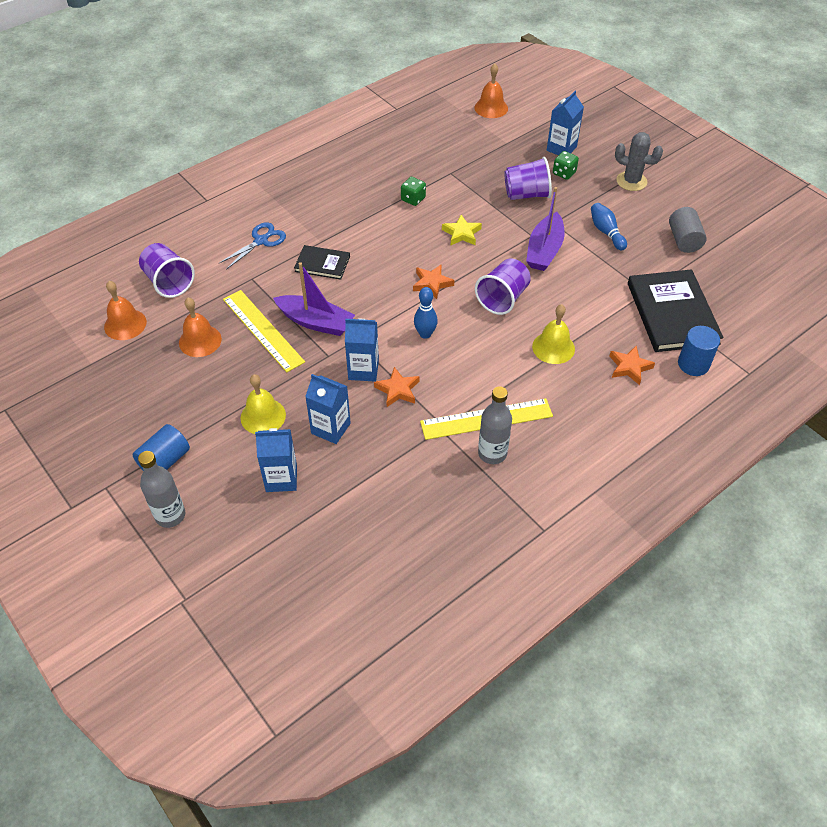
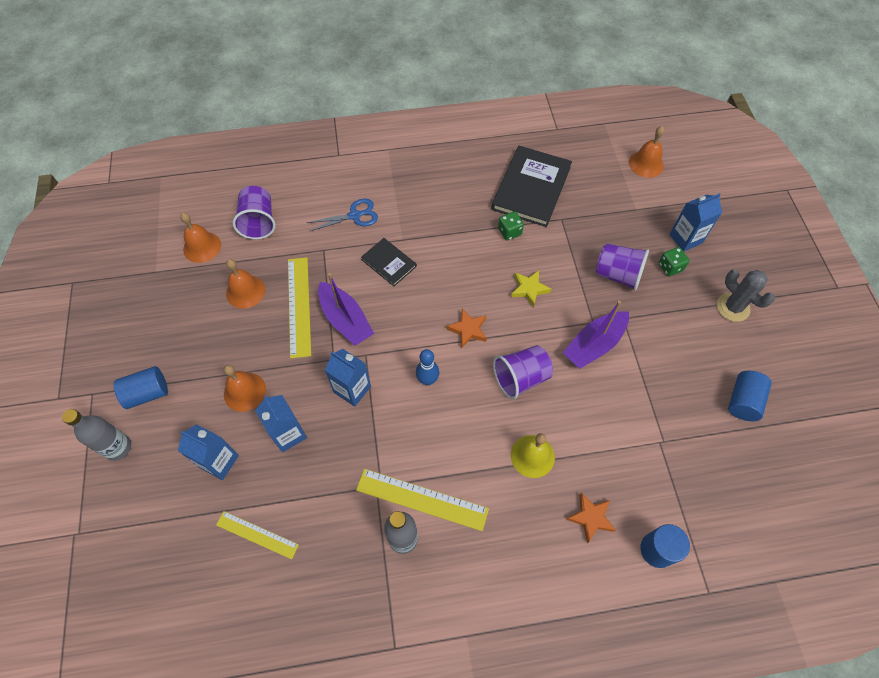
camera: 30 degrees right, 10 degrees up
yellow bell [241,374,286,434] -> orange bell [224,365,266,412]
orange star [374,367,419,407] -> none
blue bowling pin [591,203,627,250] -> none
black book [628,269,724,352] -> black book moved to [491,146,572,227]
grey cylinder [669,207,707,253] -> blue cylinder [728,371,772,421]
none -> yellow ruler [216,511,299,559]

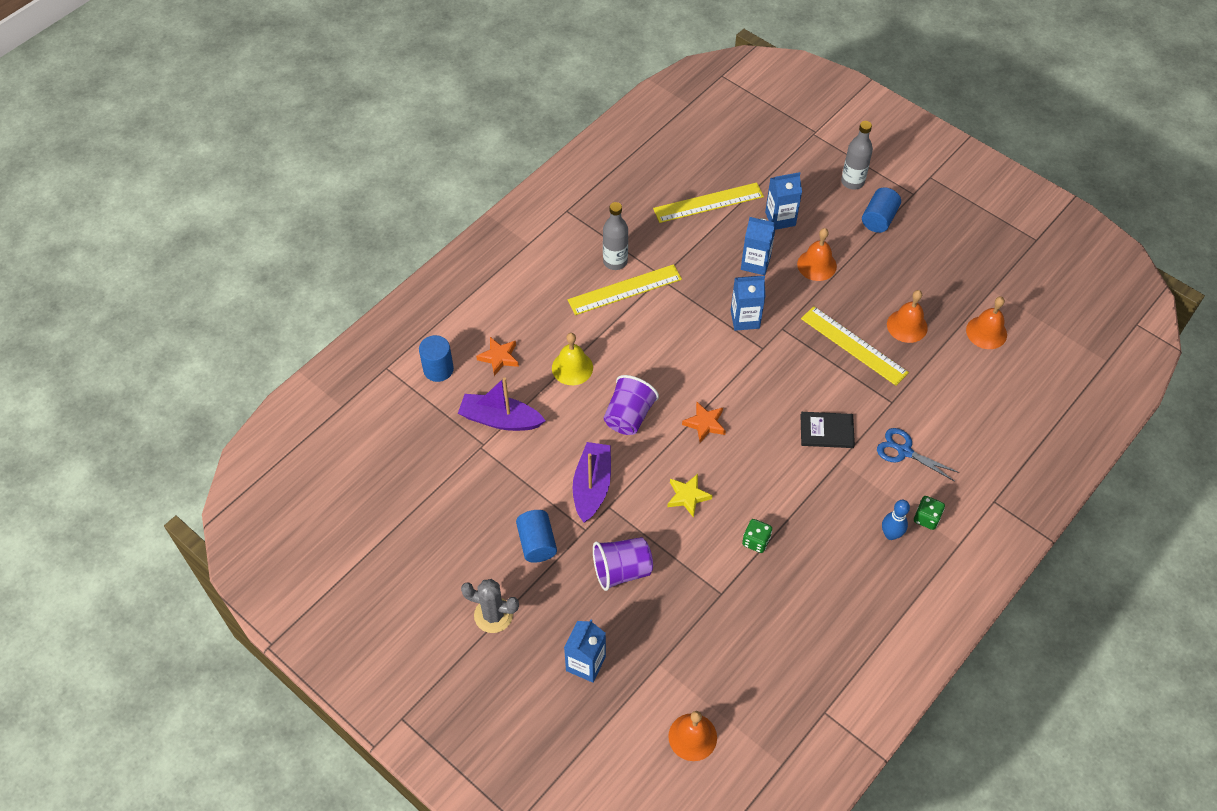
camera: 140 degrees right, 5 degrees down
yellow ruler [216,511,299,559] -> yellow ruler [653,182,764,223], size x1.57
purple cup [233,186,276,239] -> none
blue scissors [306,199,378,231] -> blue scissors turned 90 degrees clockwise [877,428,960,481]
purple boat [318,273,374,346] -> purple boat moved to [458,377,546,431]
blue bowling pin [416,349,439,386] -> blue bowling pin moved to [882,500,910,540]
black book [491,146,572,227] -> none
green dice [659,247,689,276] -> green dice moved to [914,496,945,530]
blue cylinder [728,371,772,421] -> blue cylinder moved to [516,510,557,563]

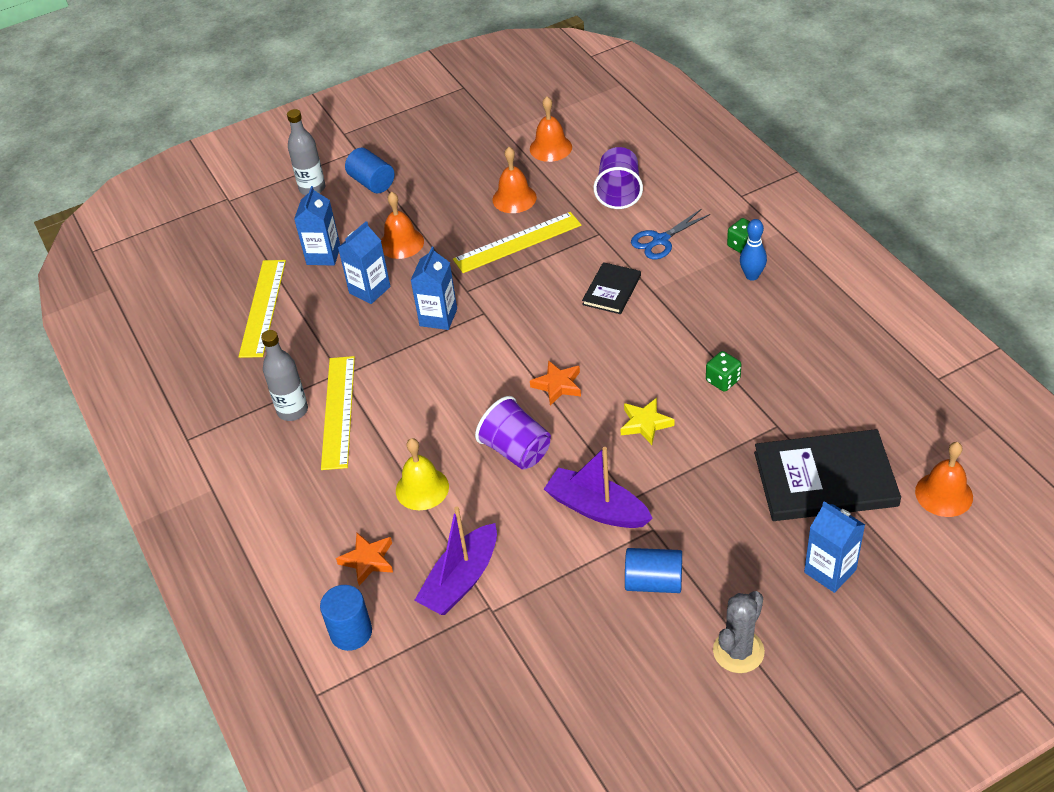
camera: 65 degrees left, 10 degrees down
purple cup [593,537,653,591] -> purple cup moved to [594,147,643,209]
none -> black book [754,429,901,521]

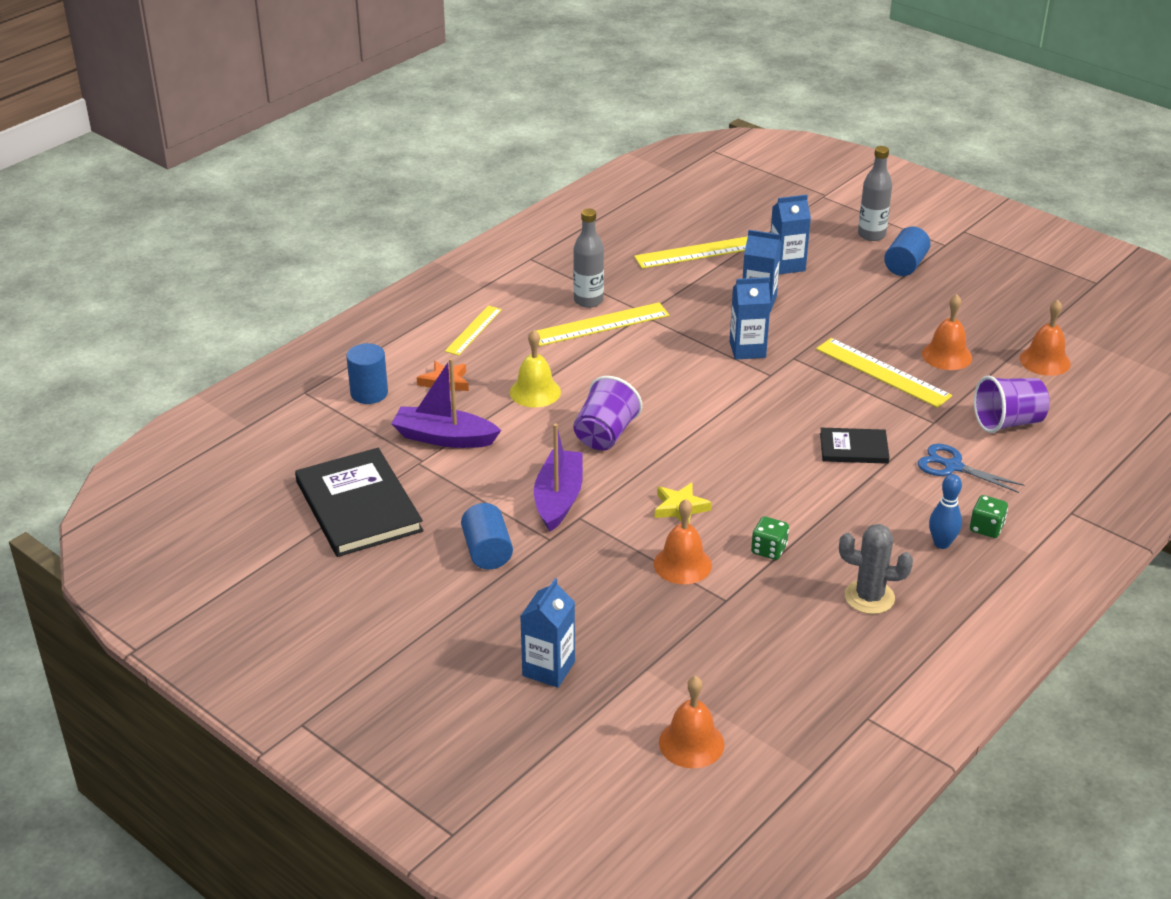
camera: 65 degrees right, 10 degrees down
orange bell [381,192,424,259] -> orange bell moved to [654,499,712,584]
orange star [530,360,581,406] -> none
grey cactus [713,591,765,673] -> grey cactus moved to [839,524,913,614]
black book [754,429,901,521] -> black book moved to [295,448,423,557]
none -> yellow ruler [445,306,502,356]

